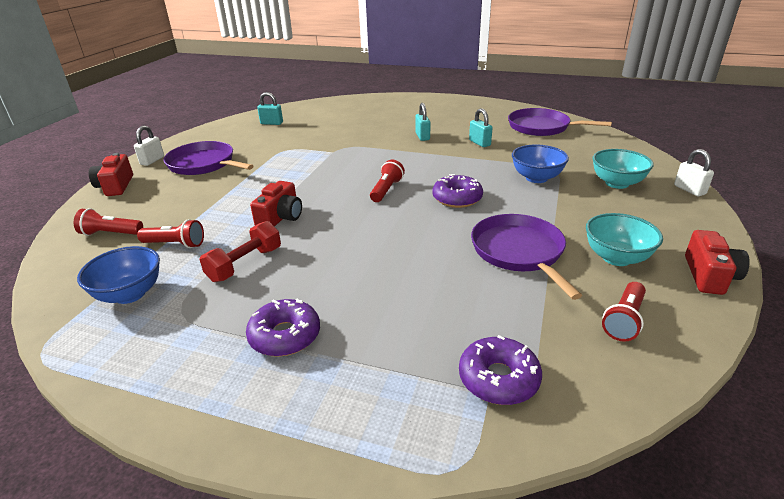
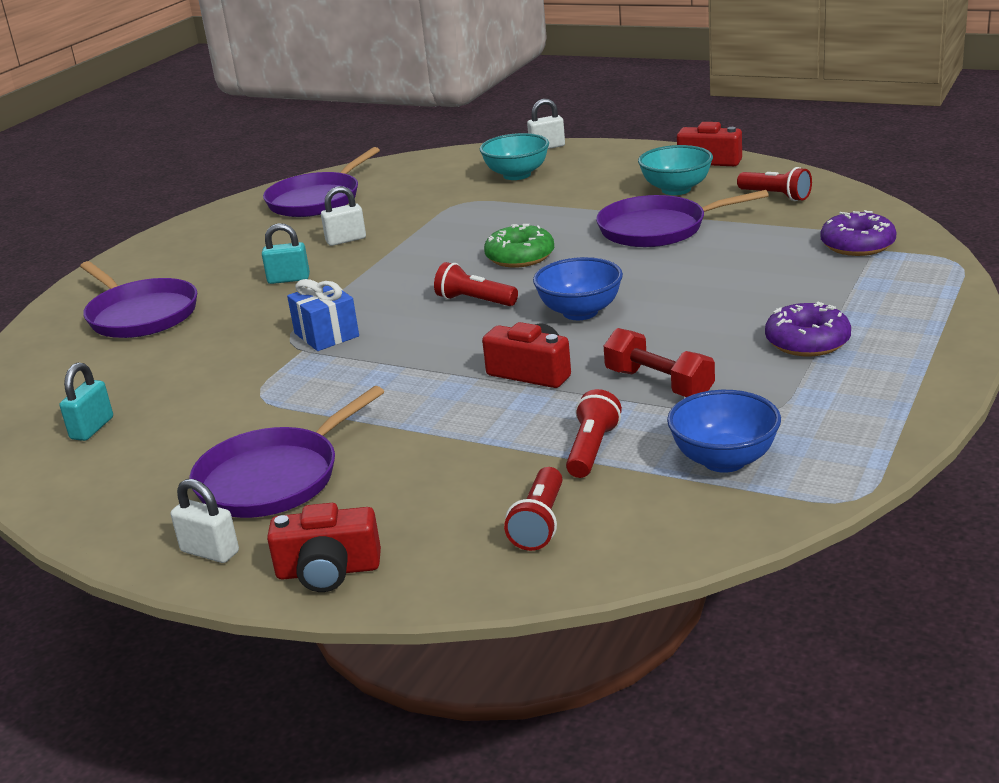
camera: 80 degrees left, 5 degrees down
purple donut [432,174,483,208] -> green donut [484,224,554,268]
turquoise padlock [469,108,493,147] -> white padlock [321,186,366,246]
blue bowl [512,145,569,183] -> blue bowl moved to [533,257,623,320]
none -> purple pan [80,261,197,338]
none -> blue gift [287,279,359,351]

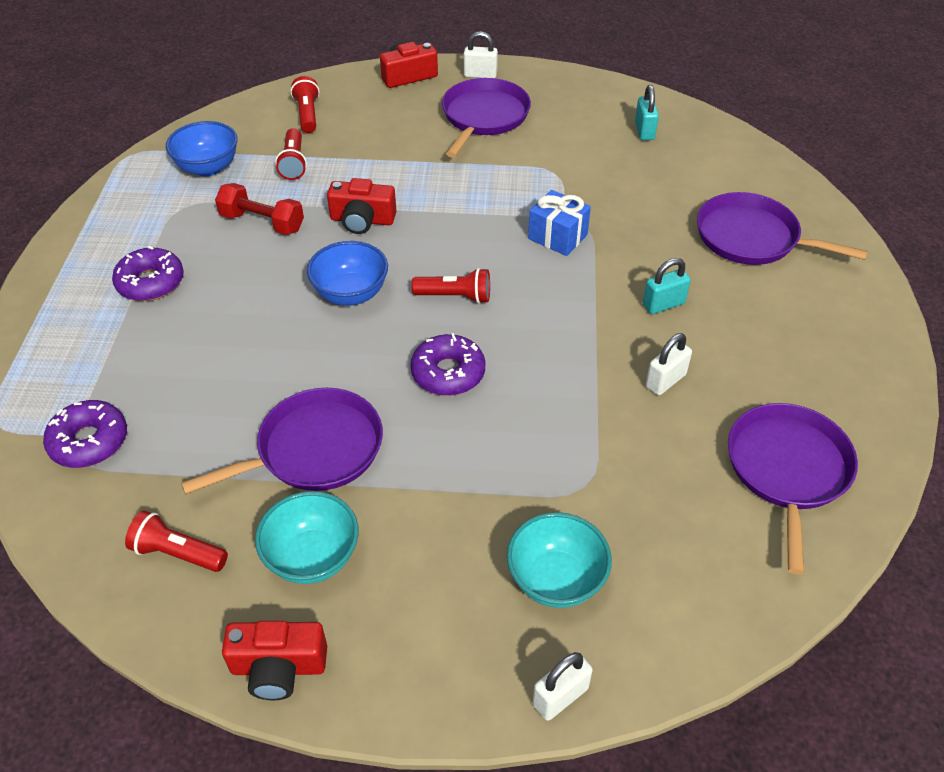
camera: 155 degrees right, 20 degrees up
green donut [484,224,554,268] -> purple donut [410,333,486,396]

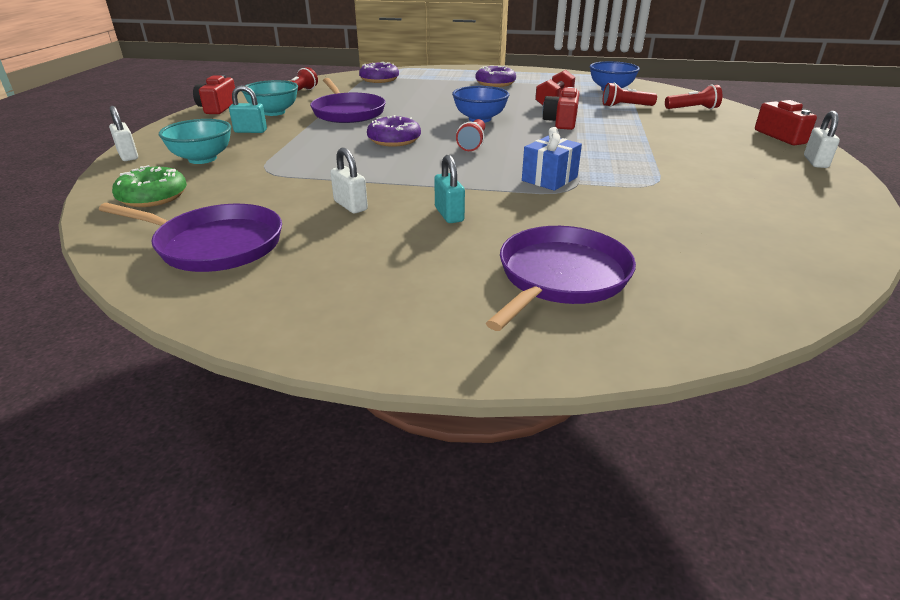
camera: 95 degrees right, 15 degrees down
purple pan [442,78,531,158] -> none
turquoise padlock [635,85,659,140] -> turquoise padlock moved to [229,85,267,133]
none -> green donut [112,165,187,207]

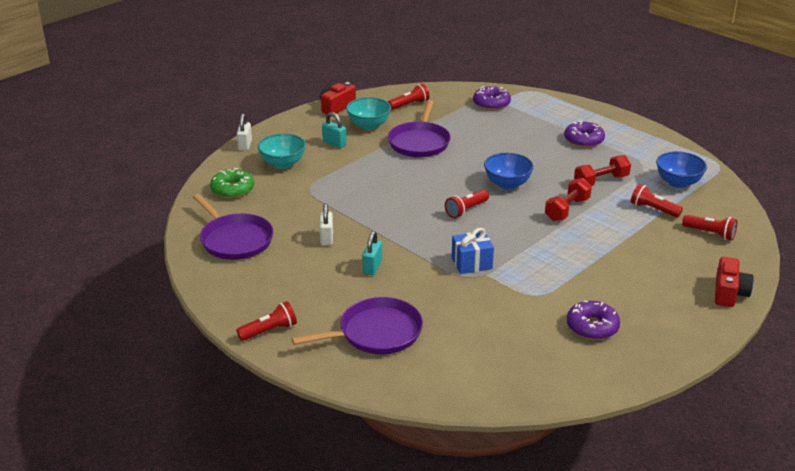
camera: 35 degrees right, 0 degrees up
purple donut [367,115,421,147] -> purple donut moved to [567,301,620,340]
red camera [543,87,580,130] -> red dumbbell [545,178,592,221]
white padlock [804,111,840,168] -> none
none -> red flashlight [236,301,297,341]

